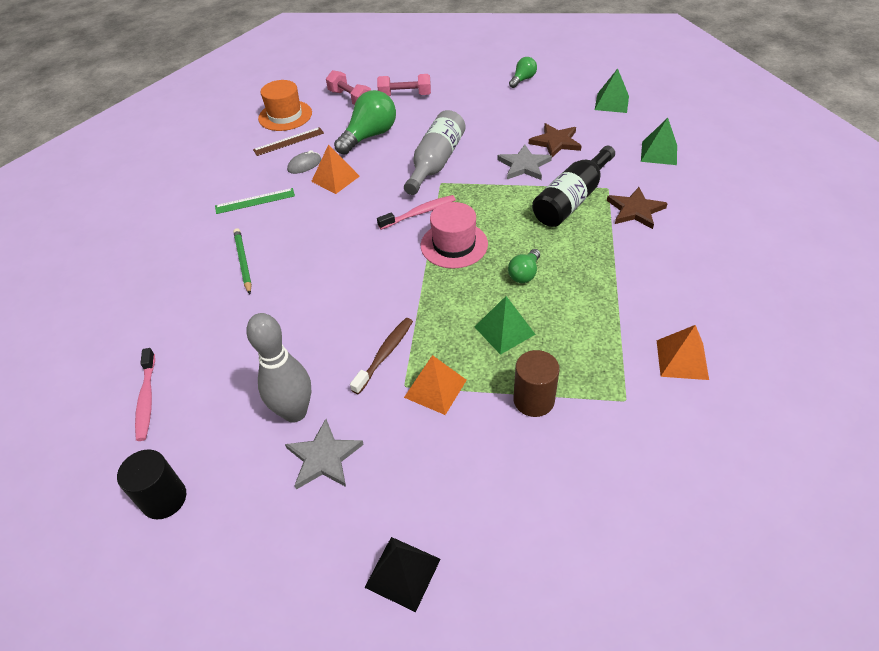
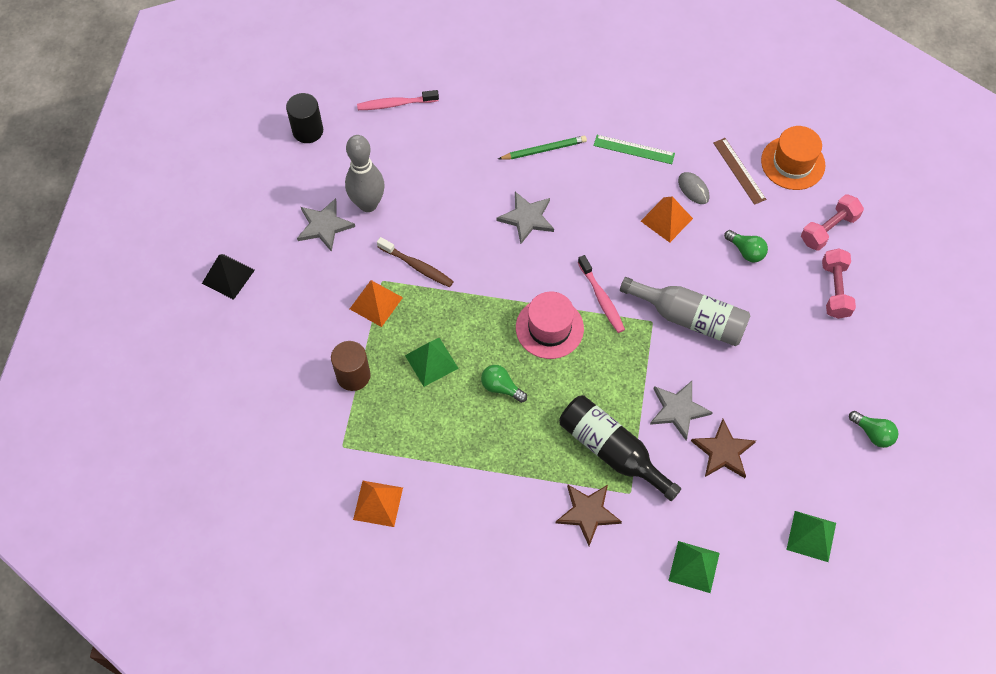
camera: 90 degrees right, 15 degrees up
green ruler [215,188,295,214] -> green ruler turned 60 degrees counterclockwise [594,135,675,164]
green light bulb [334,90,396,155] -> green light bulb [724,230,768,262], size x0.54
none -> grey star [497,192,554,244]

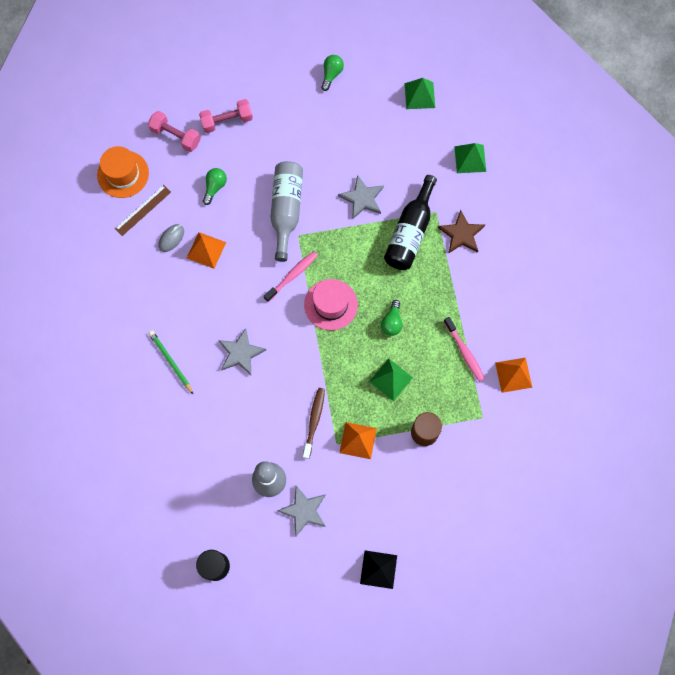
camera: 110 degrees left, 10 degrees up
pink toothbrush [357,90,439,110] -> pink toothbrush moved to [444,317,485,382]
green ruler [594,135,675,164] -> none
brown star [691,419,756,478] -> none

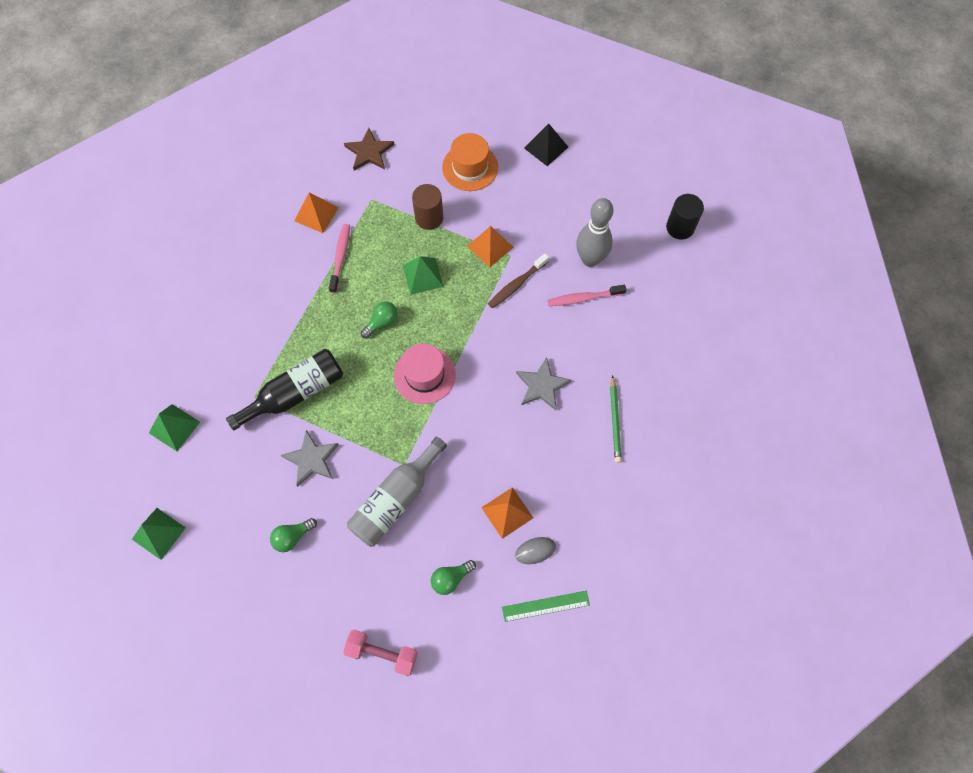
camera: 145 degrees left, 5 degrees down
orange hat [97,146,149,198] -> orange hat moved to [442,133,498,191]
brown ruler [115,185,171,236] -> green ruler [502,591,590,622]
pink dumbbell [148,111,201,152] -> none
pink toothbrush [264,251,318,302] -> pink toothbrush moved to [547,285,627,306]
grey star [277,486,326,536] -> none
green light bulb [321,55,344,91] -> green light bulb moved to [270,518,317,552]
brown star [438,210,485,254] -> brown star moved to [344,128,394,171]

